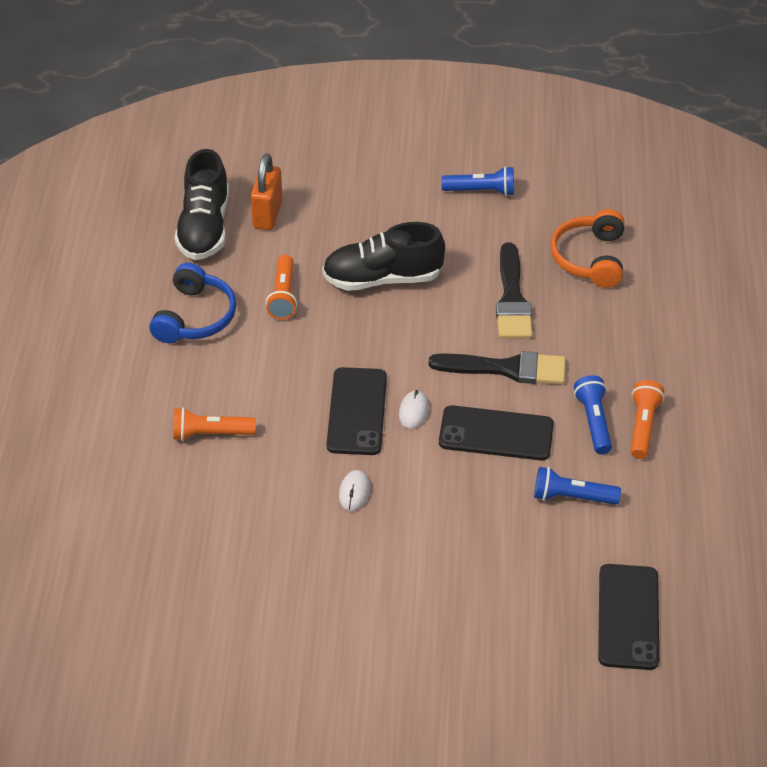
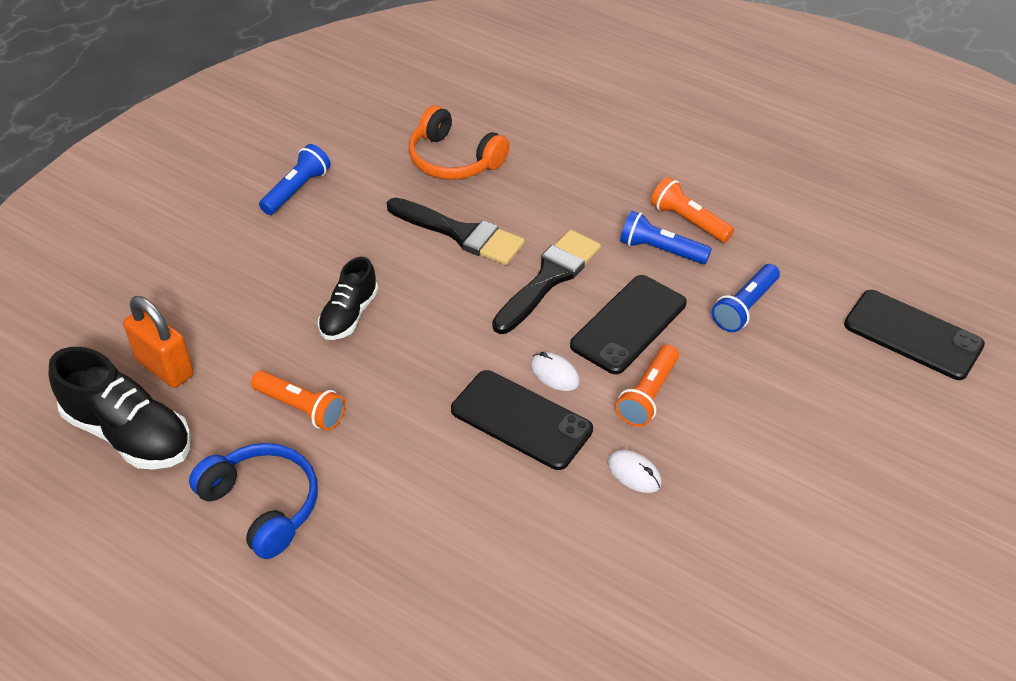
camera: 60 degrees left, 0 degrees up
orange flashlight [174,407,256,441] -> orange flashlight moved to [616,345,679,427]
black shoe [322,222,445,291] -> black shoe [318,257,378,340], size x0.61

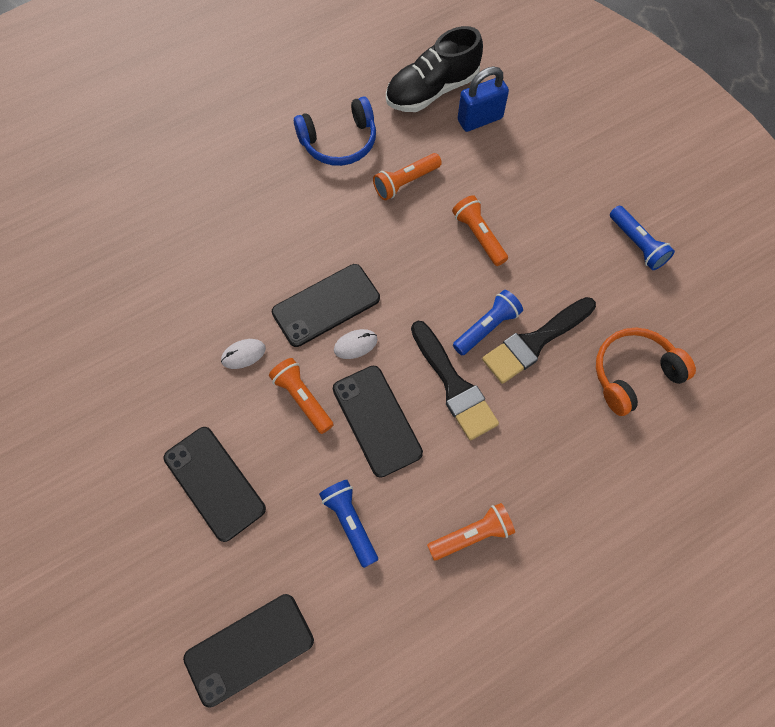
camera: 115 degrees right, 20 degrees up
orange padlock [123,296,194,388] -> blue padlock [458,66,509,132]
black shoe [318,257,378,340] -> orange flashlight [452,195,508,266]
blue flashlight [620,211,712,264] -> blue flashlight moved to [453,290,523,355]
none -> black phone [164,427,266,542]

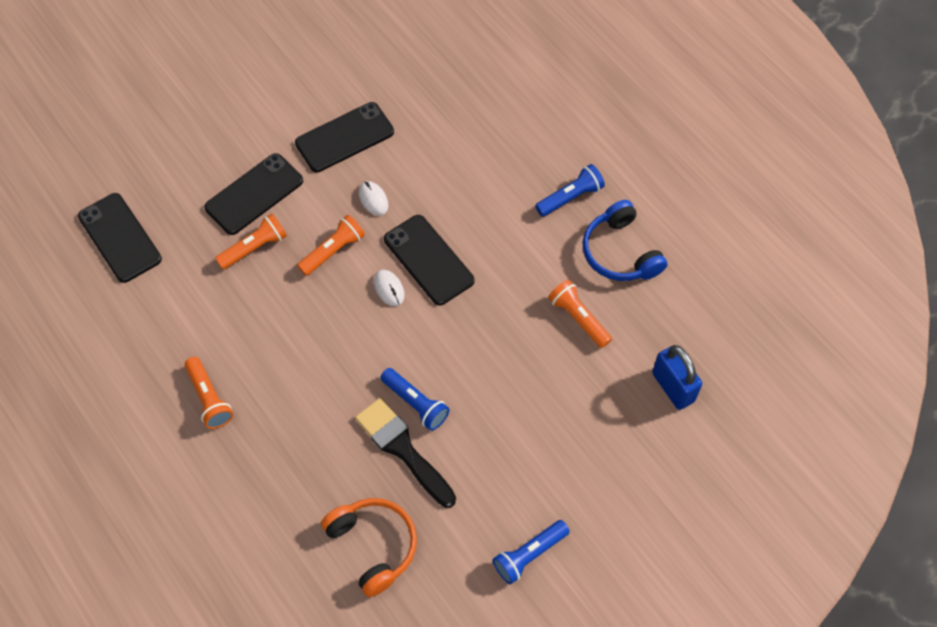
camera: 85 degrees right, 5 degrees down
blue flashlight [319,480,378,568] -> blue flashlight moved to [535,164,605,217]
black phone [333,366,423,478] -> black phone moved to [295,102,394,172]
black shoe [386,26,483,112] -> none
black brush [411,321,499,440] -> none
orange flashlight [452,195,508,266] -> orange flashlight moved to [215,214,287,269]

